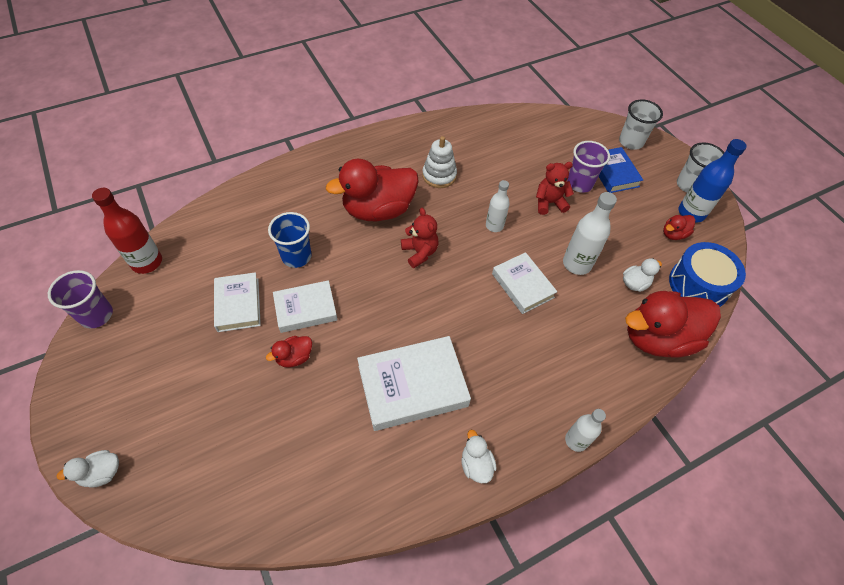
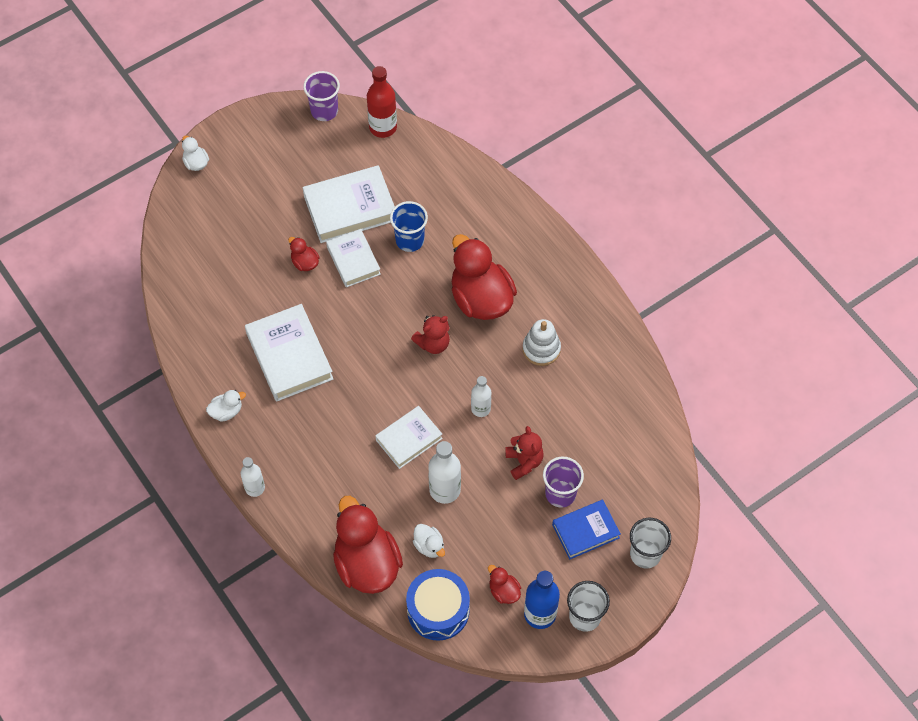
camera: 85 degrees right, 5 degrees up
white book [214,272,261,332] -> white book [303,165,395,243], size x1.58

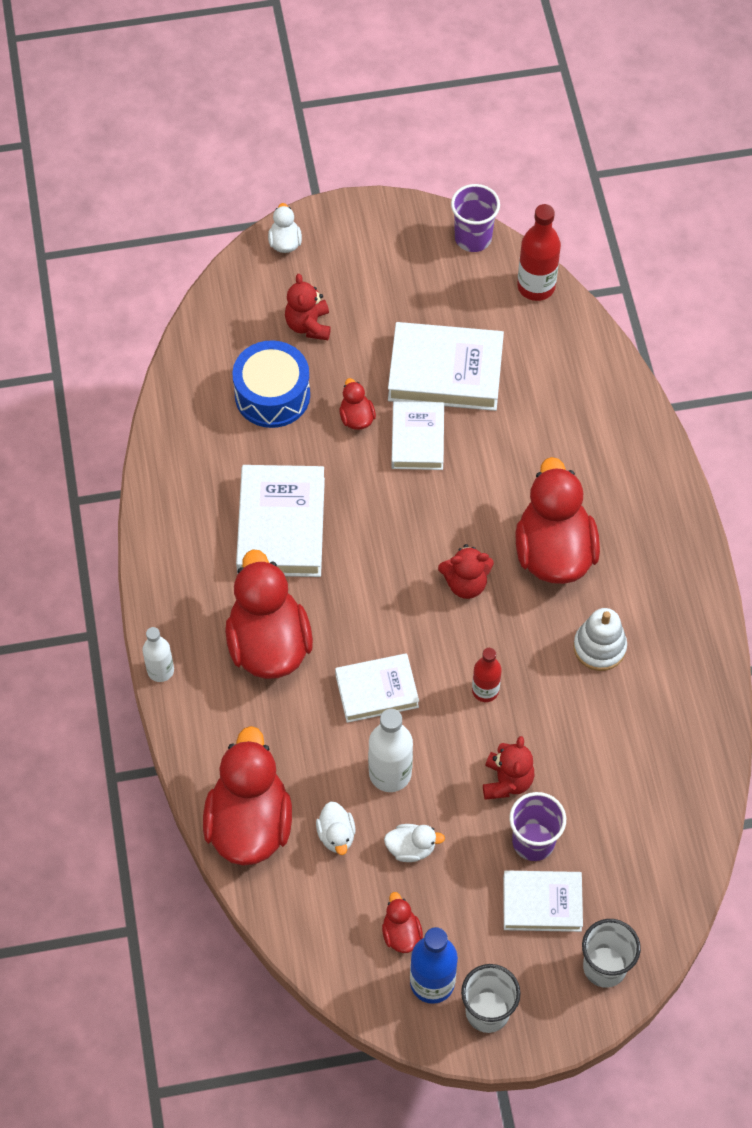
camera: 25 degrees right, 0 degrees up
white duck [206,390,246,422] -> white duck moved to [384,824,445,862]
blue cup [390,201,428,252] -> none
blue drum [406,569,470,641] -> blue drum moved to [232,340,310,428]
white bottle [471,376,491,417] -> red bottle [472,648,502,702]
blue book [552,500,621,559] -> white book [503,870,583,932]
none -> red duck [225,549,313,679]
none -> red teddy bear [285,274,331,340]

